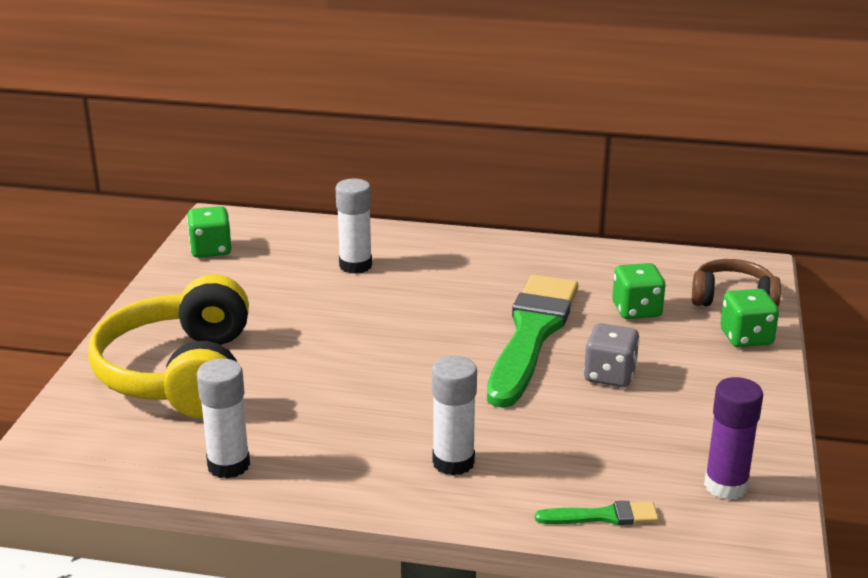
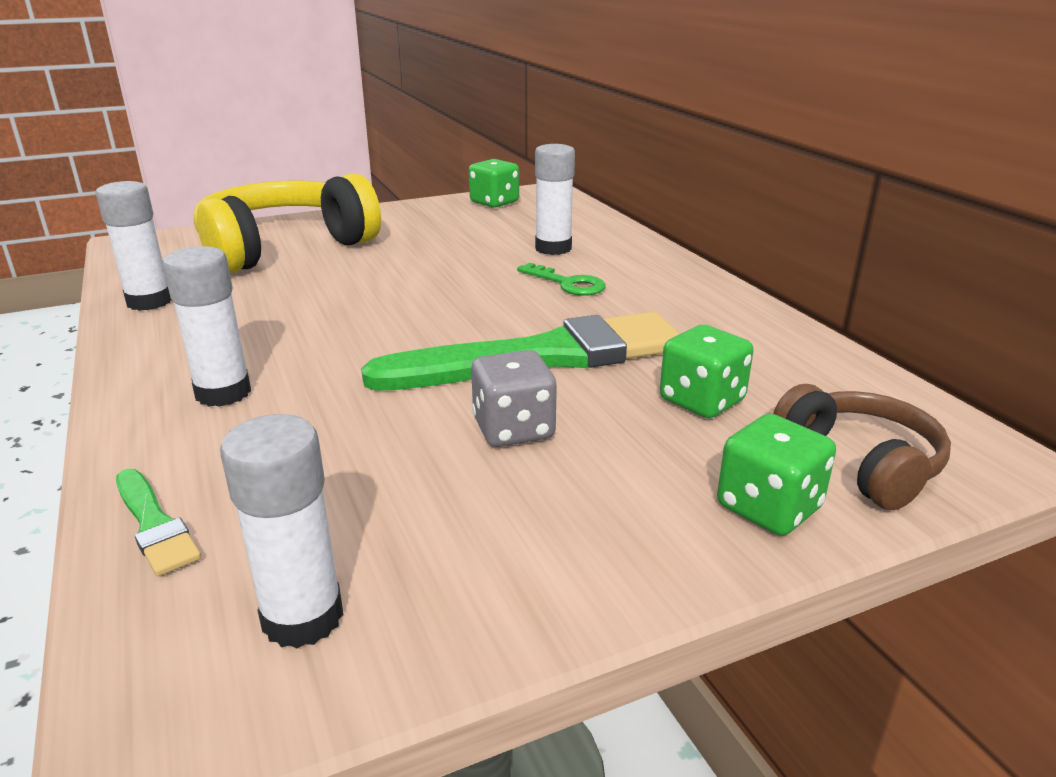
camera: 55 degrees right, 0 degrees up
purple glue stick [704,377,763,500] -> white glue stick [220,414,344,648]
none -> green key [517,263,606,296]

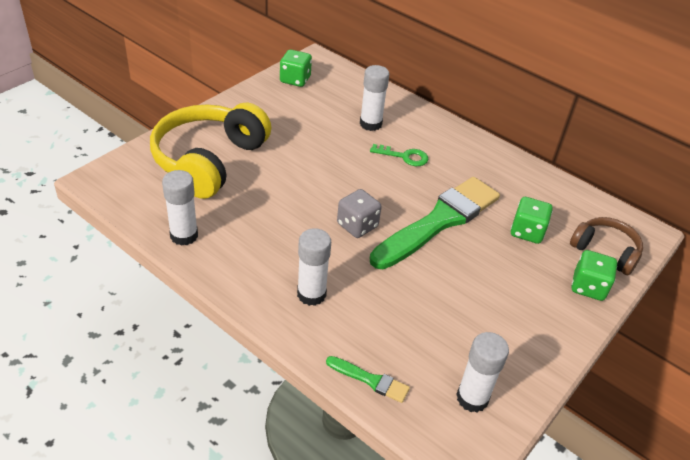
camera: 30 degrees left, 15 degrees up
grey dice [471,350,557,447] -> grey dice moved to [337,189,382,238]

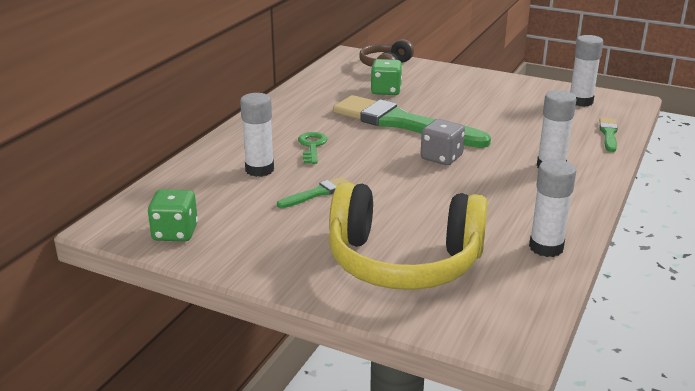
camera: 100 degrees left, 15 degrees down
green dice [572,250,617,301] -> none
none -> green brush [277,177,349,208]

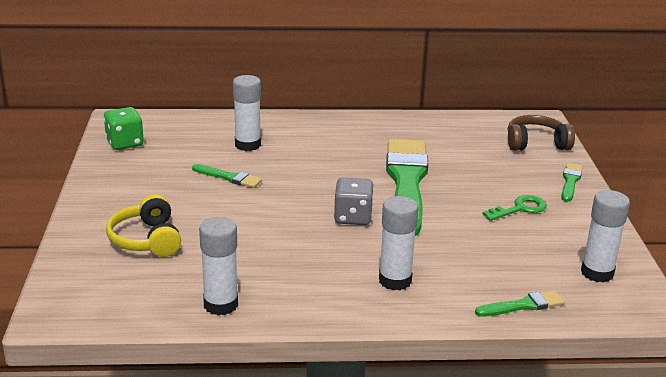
camera: 60 degrees right, 0 degrees up
green key [298,132,327,164] -> green key moved to [483,195,547,221]
yellow headphones [329,182,488,290] -> yellow headphones [106,194,181,257], size x0.54
green dice [371,59,402,95] -> none
none -> green brush [561,163,583,202]

